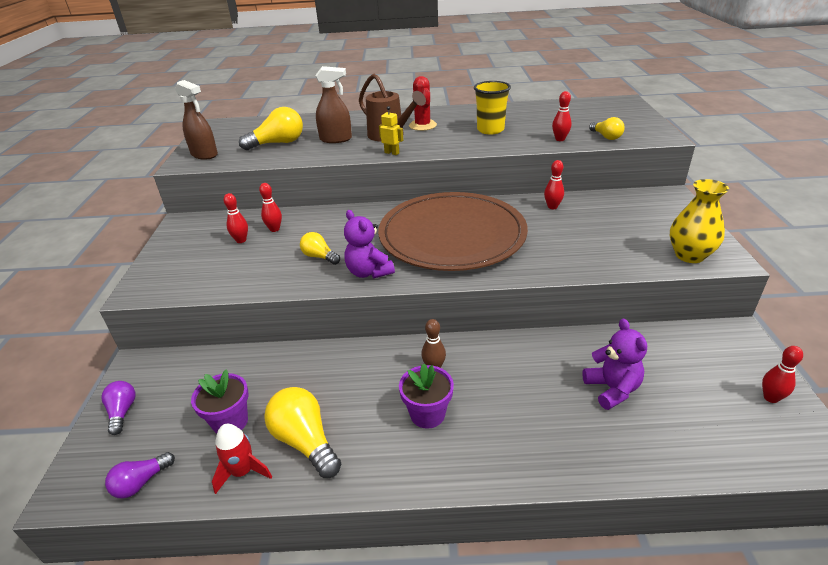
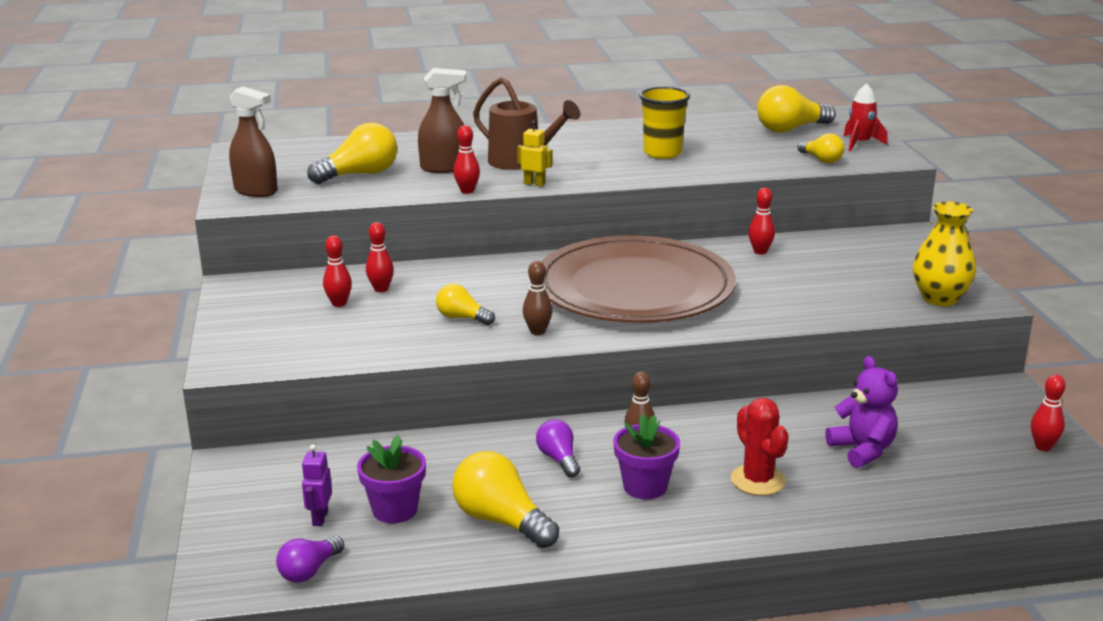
camera: 10 degrees left, 10 degrees down
purple light bulb [101,381,135,435] -> purple light bulb moved to [536,419,580,478]
red rocket [212,424,272,494] -> red rocket moved to [844,83,887,152]
purple teddy bear [344,210,395,279] -> brown bowling pin [523,261,553,335]
red cactus [409,76,437,131] -> red cactus moved to [731,398,789,495]
red bowling pin [552,91,572,141] -> red bowling pin moved to [453,125,480,194]
none -> purple robot [302,444,332,526]
none -> yellow light bulb [757,85,836,133]

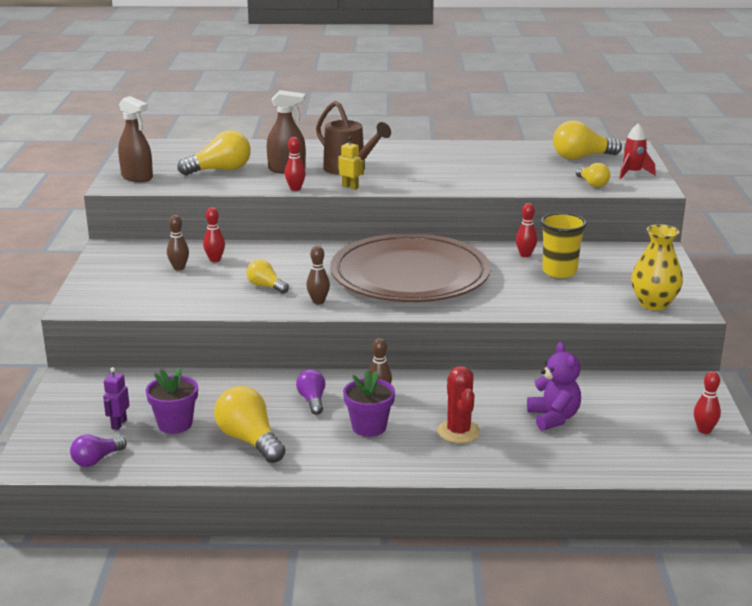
camera: 10 degrees right, 0 degrees up
red bowling pin [323,236,352,307] -> brown bowling pin [167,215,189,271]
yellow cup [639,87,690,159] -> yellow cup moved to [541,213,587,278]

